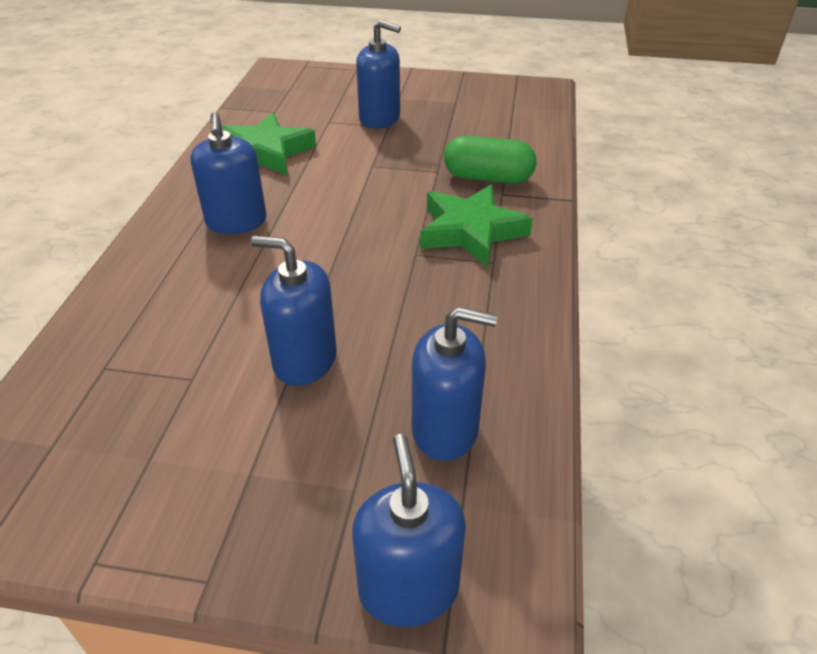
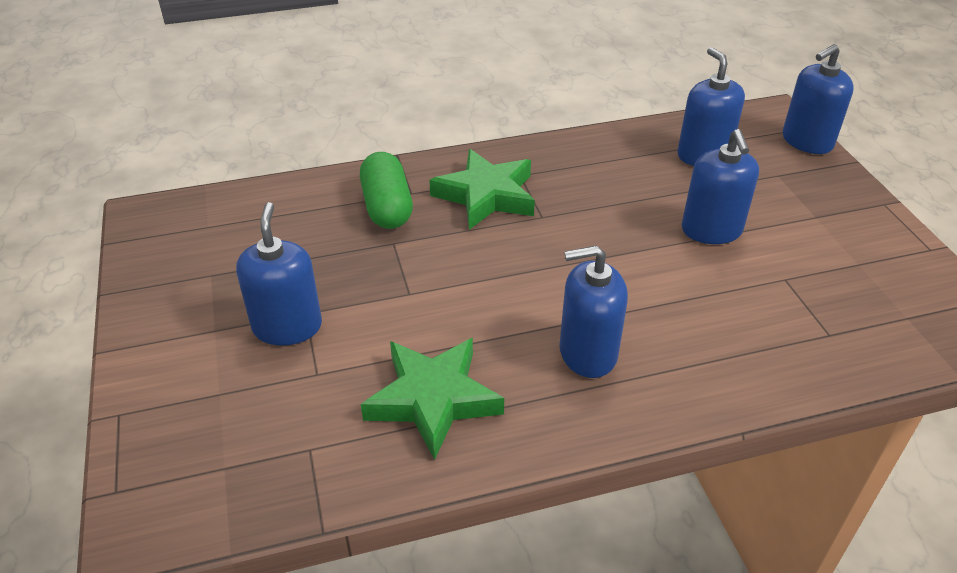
camera: 115 degrees left, 0 degrees up
blue soap dispenser [190,112,267,234] -> blue soap dispenser turned 150 degrees counterclockwise [559,245,628,378]

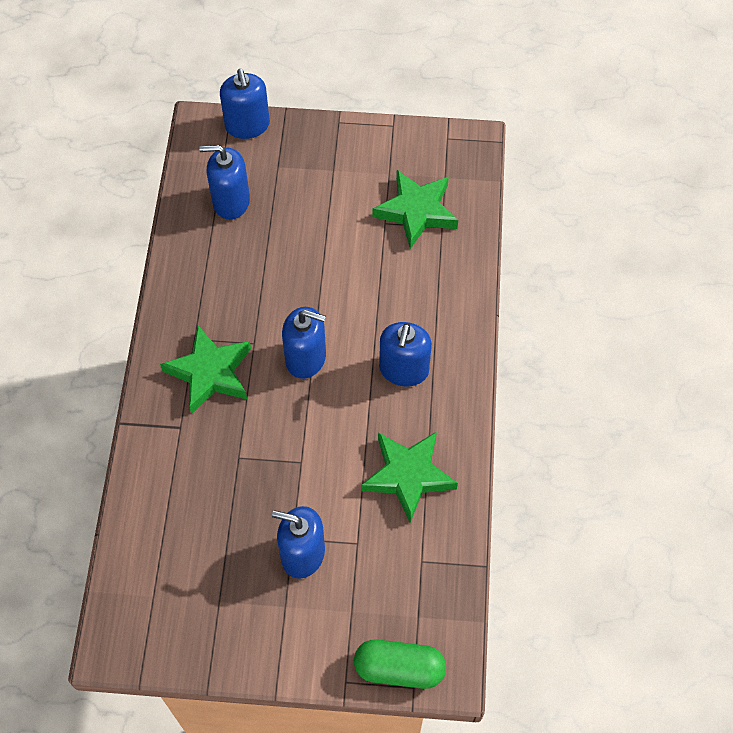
camera: 70 degrees left, 20 degrees up
green capsule [360,152,413,229] -> green capsule moved to [354,639,446,689]
blue soap dispenser [681,129,759,244] -> blue soap dispenser moved to [282,307,326,379]
none -> green star [373,170,458,249]

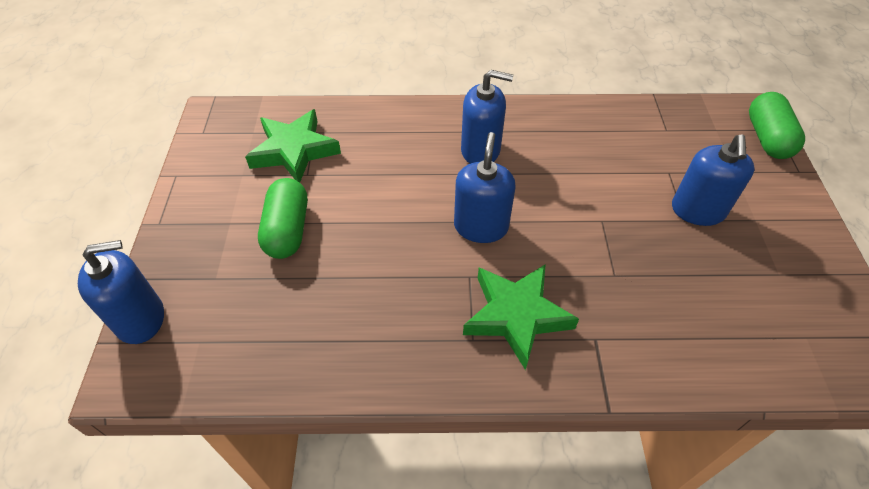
camera: 95 degrees left, 10 degrees down
blue soap dispenser [199,145,250,220] -> none
green star [361,432,458,523] -> none
none -> green capsule [258,178,307,259]

